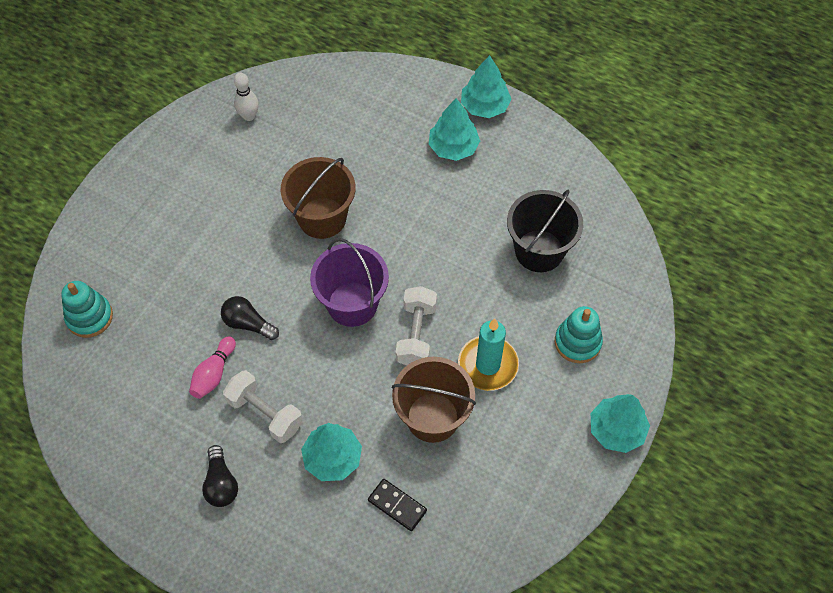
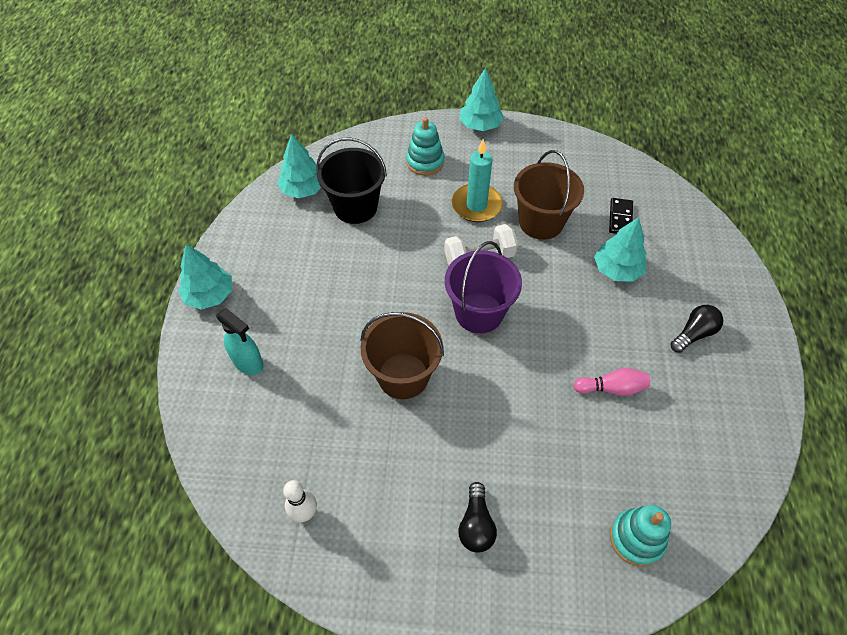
camera: 115 degrees left, 5 degrees down
black light bulb [221,296,279,340] -> black light bulb moved to [458,482,497,553]
white dumbbell [223,370,303,443] -> none
turquoise tree [428,98,480,161] -> turquoise tree moved to [277,134,321,198]
none -> turquoise spray bottle [216,308,264,375]

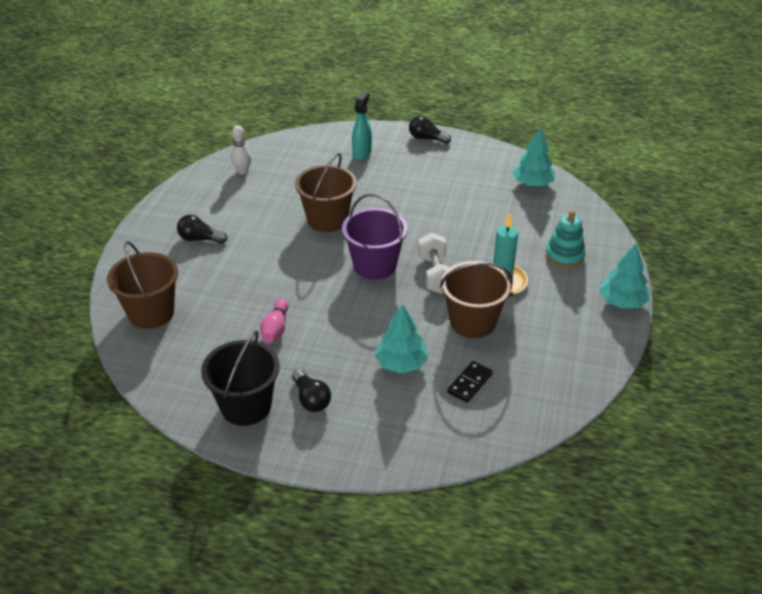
camera: 100 degrees right, 15 degrees down
turquoise tree [178,244,232,310] -> black light bulb [409,116,451,144]
turquoise spray bottle [216,308,264,375] -> turquoise spray bottle turned 150 degrees clockwise [352,91,372,160]
black bucket [316,137,387,224] -> black bucket moved to [201,330,280,426]
black domino [609,198,633,234] -> black domino turned 75 degrees counterclockwise [447,361,493,403]
turquoise stacking toy [610,505,671,567] -> brown bucket [107,241,178,329]

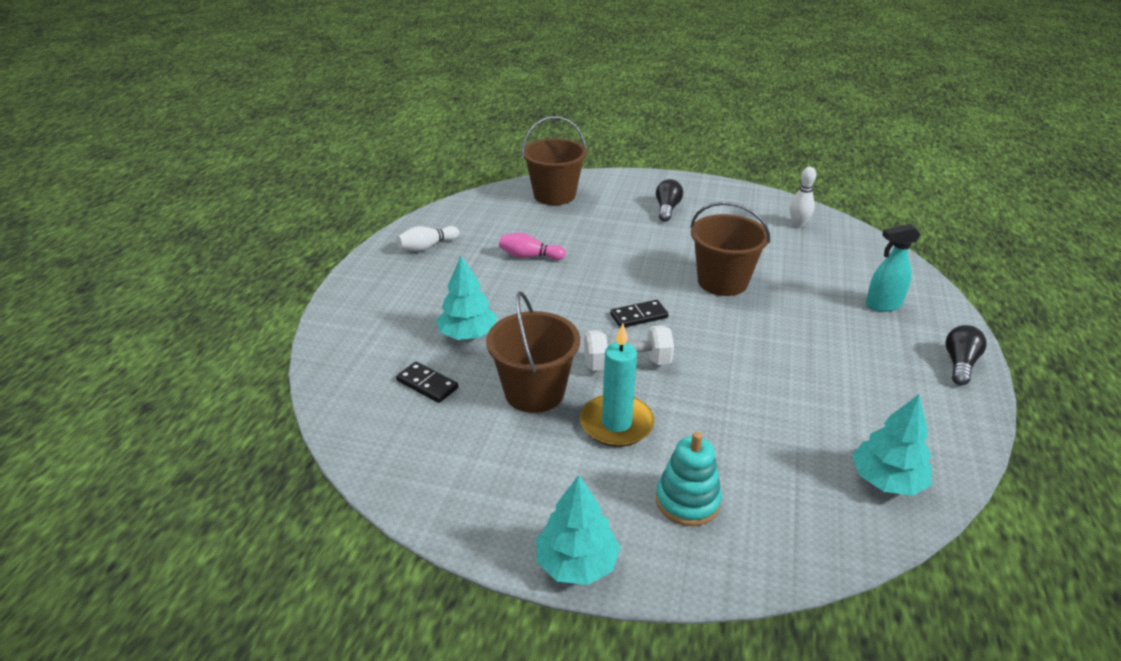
camera: 90 degrees right, 5 degrees down
black bucket [201,330,280,426] -> white bowling pin [397,226,459,251]
black light bulb [292,369,331,412] -> none
purple bucket [342,194,408,280] -> black domino [610,300,668,327]
turquoise spray bottle [352,91,372,160] -> turquoise spray bottle turned 150 degrees clockwise [866,224,921,312]

